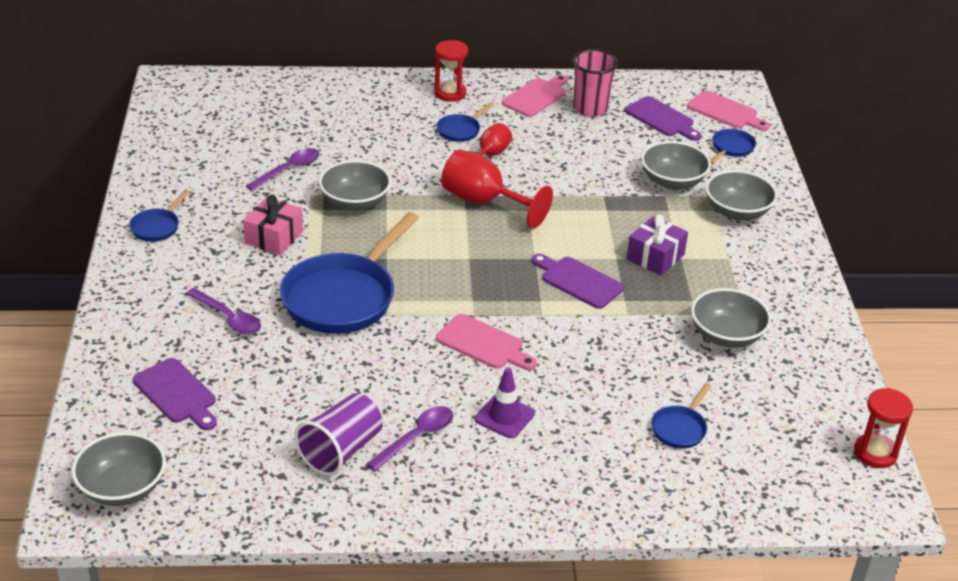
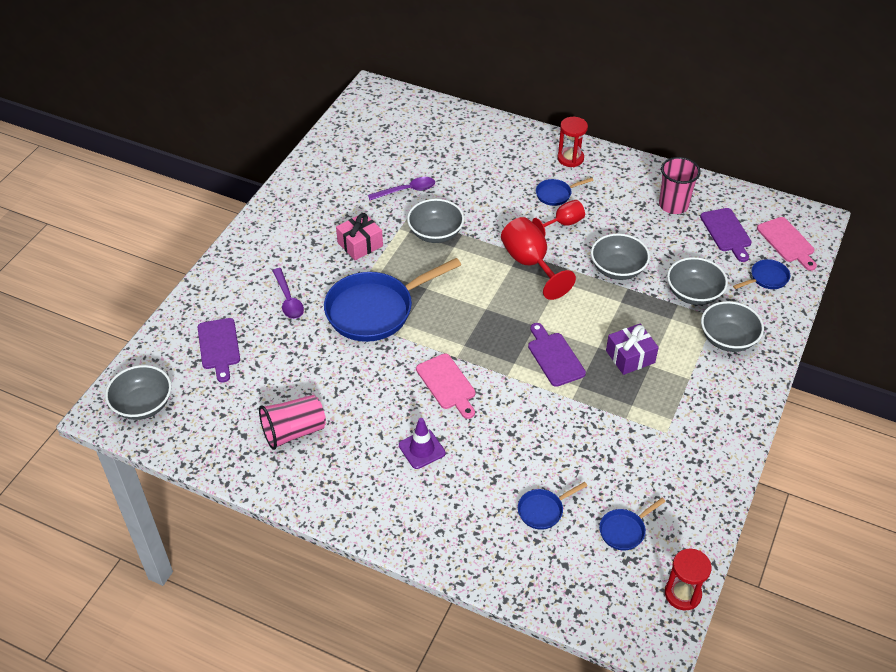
camera: 30 degrees right, 10 degrees up
blue pan [129,190,190,242] -> blue pan moved to [599,498,666,550]
purple cup [294,393,383,476] -> pink cup [259,395,326,450]
purple spoon [366,406,453,471] -> none
pink cutting board [502,75,568,117] -> none
grey bowl [691,288,771,348] -> grey bowl moved to [591,234,650,280]

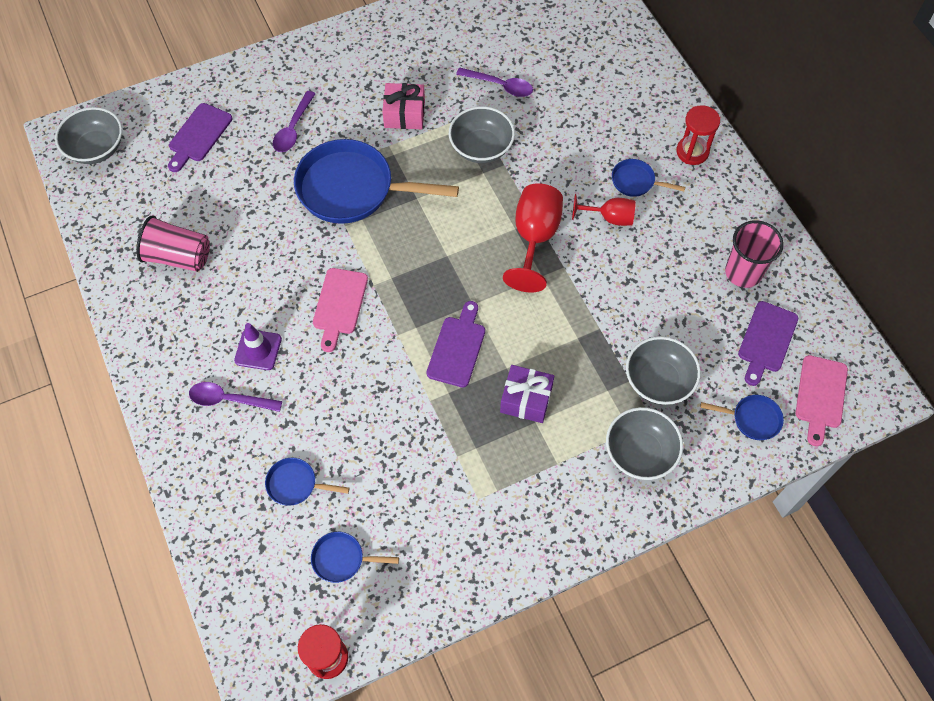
camera: 40 degrees right, 15 degrees up
grey bowl [591,234,650,280] -> none
none -> purple spoon [189,382,282,412]

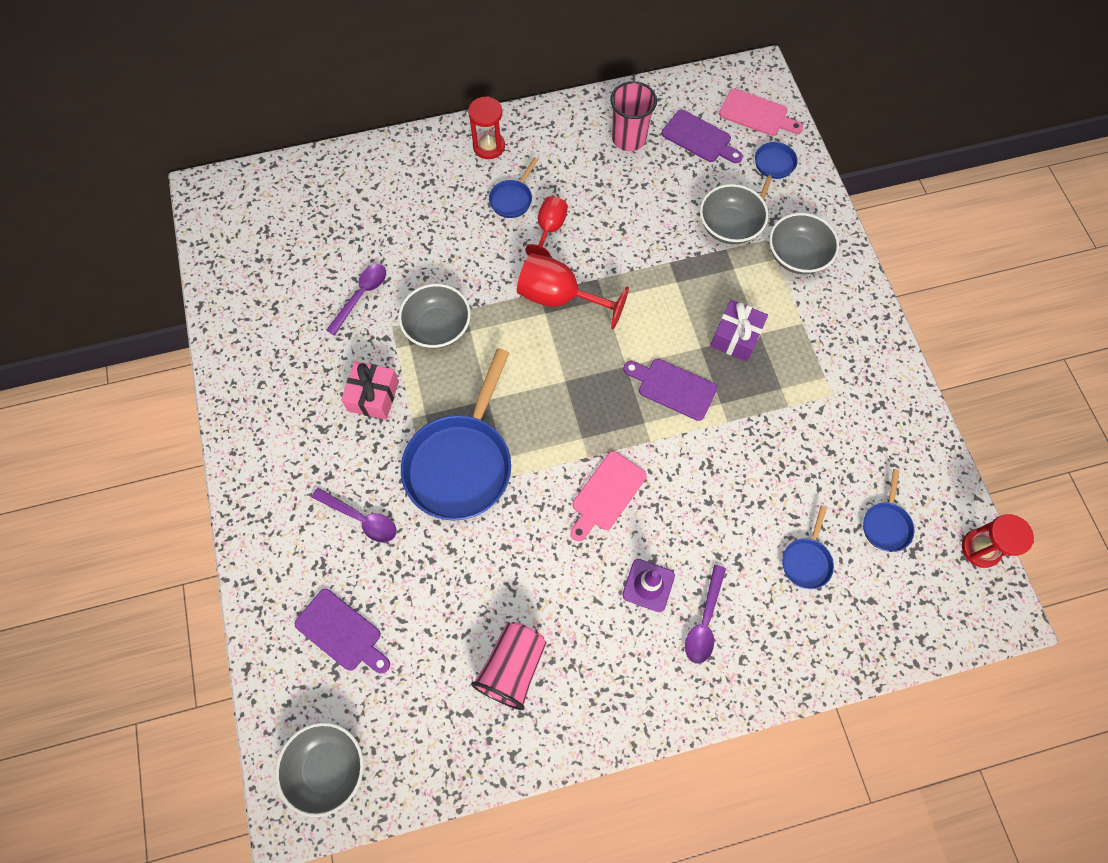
camera: 80 degrees left, 5 degrees up
pink cutting board [313,268,368,352] -> pink cutting board turned 105 degrees clockwise [570,451,647,541]

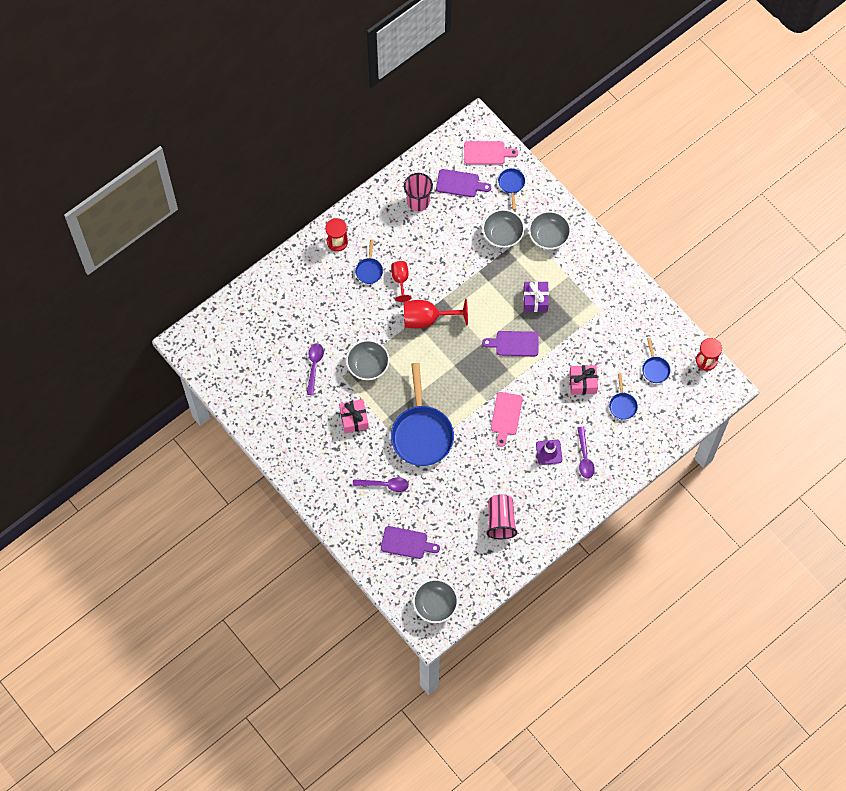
camera: 25 degrees left, 0 degrees up
none -> pink gift [569,365,598,395]

